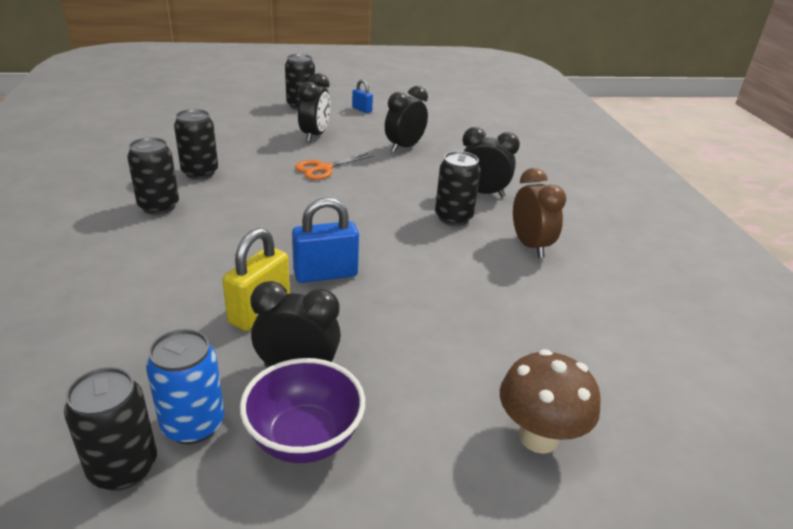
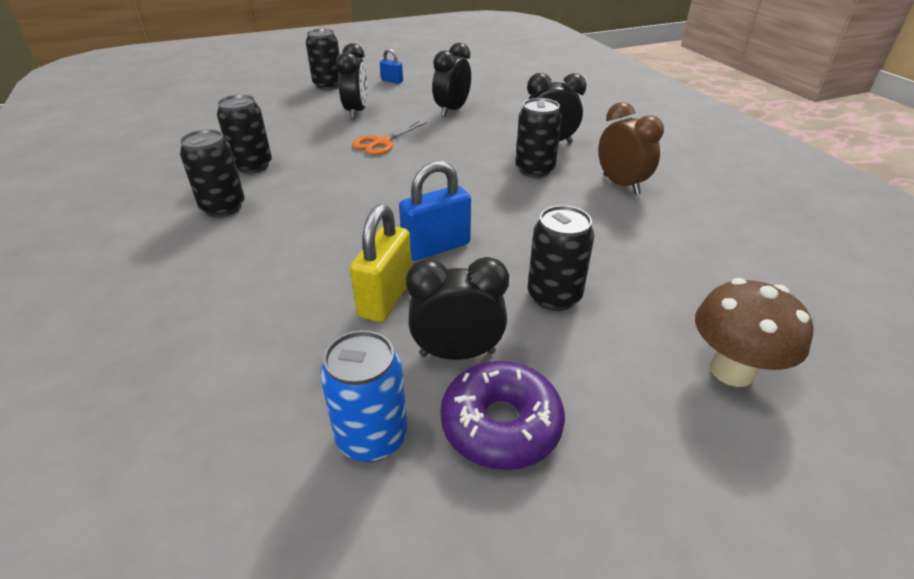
camera: 10 degrees left, 5 degrees up
black can [64,367,157,491] -> black can moved to [527,205,594,311]
purple bowl [240,358,365,463] -> purple donut [440,361,565,470]

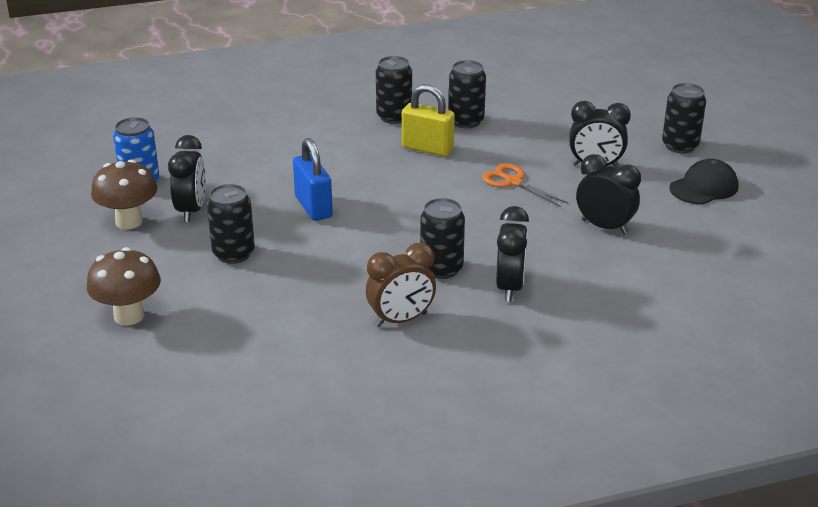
camera: 95 degrees right, 5 degrees down
yellow padlock [350,204,412,322] -> yellow padlock moved to [402,84,455,157]
blue padlock [380,48,403,84] -> black cap [669,159,739,204]
purple donut [440,361,565,470] -> brown mushroom [91,159,157,229]

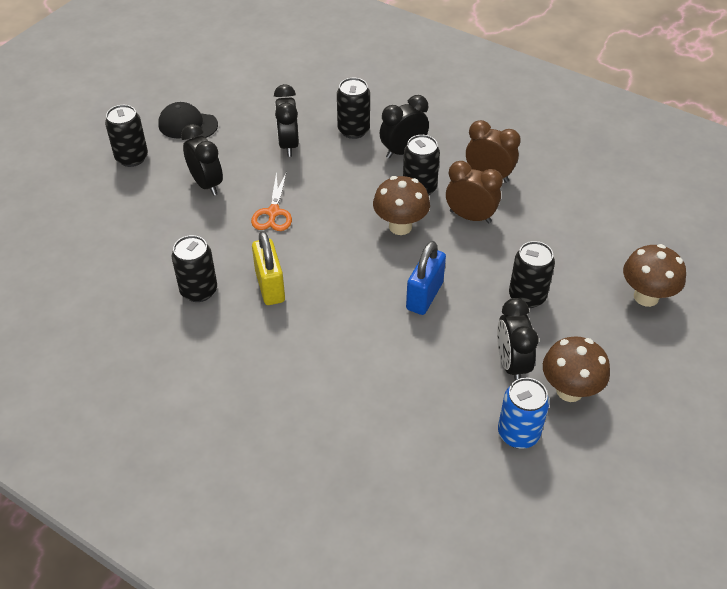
camera: 130 degrees left, 15 degrees up
black clock [168,135,206,222] -> black clock turned 60 degrees counterclockwise [497,298,539,380]
black can [376,56,412,124] -> black can moved to [337,78,370,139]
none -> brown mushroom [373,176,430,235]
none -> brown clock [446,161,503,223]

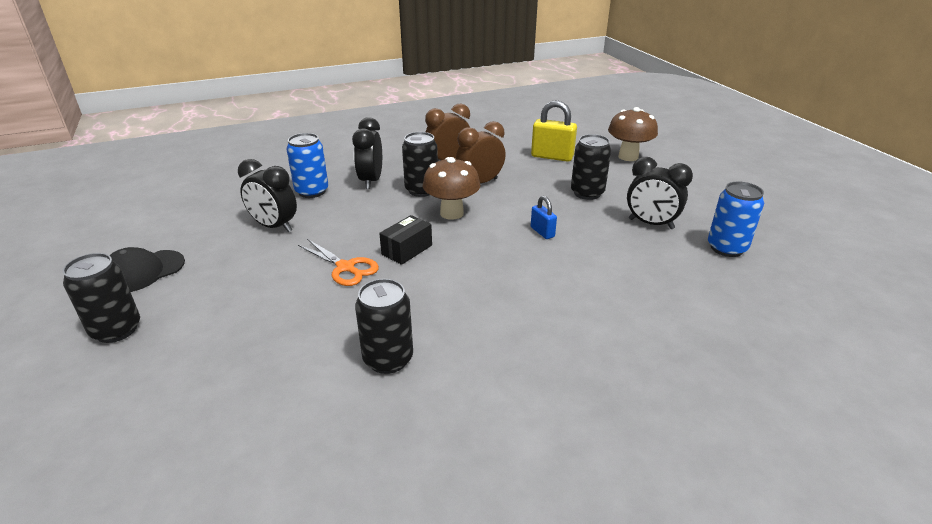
camera: 55 degrees left, 15 degrees down
black clock [181,124,223,196] -> none
yellow padlock [252,231,285,305] -> yellow padlock moved to [531,100,577,162]
black can [337,78,370,139] -> blue can [286,133,328,198]
blue padlock [406,241,446,315] -> blue padlock [531,196,557,239], size x0.56
brown mushroom [543,336,610,402] -> none
none -> black box [379,215,432,265]

